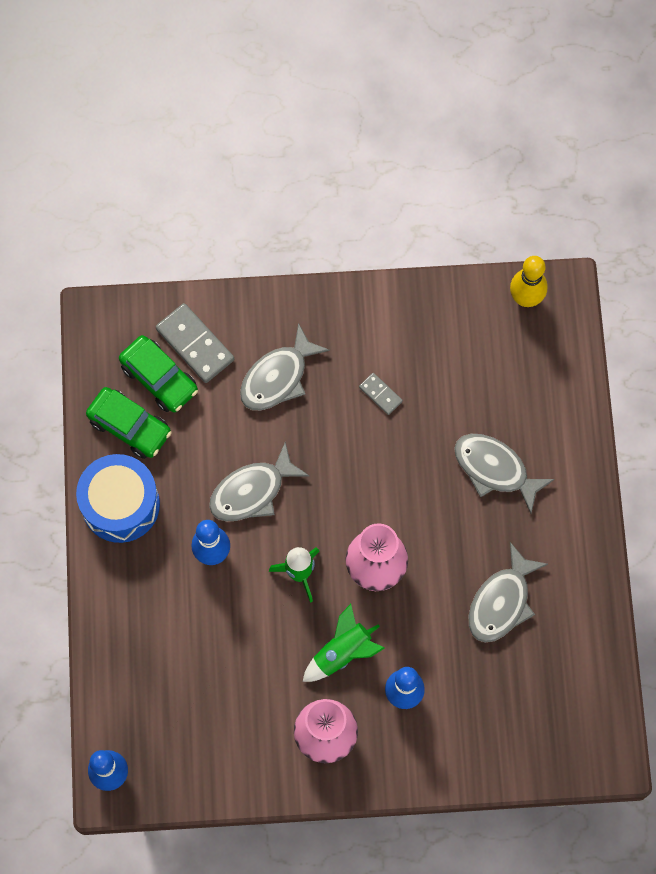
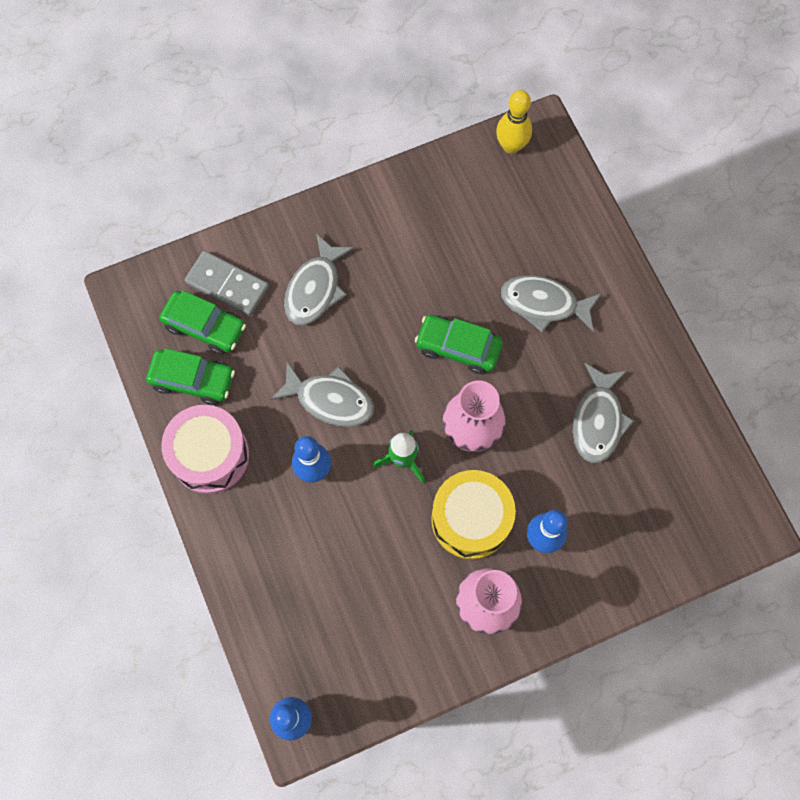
camera: 20 degrees left, 0 degrees up
blue drum [76,454,160,543] -> pink drum [161,405,249,494]
grey fish [209,442,309,521] -> grey fish turned 105 degrees counterclockwise [270,362,374,427]
green rocket [302,604,384,682] -> yellow drum [431,470,516,559]
grey domino [359,373,403,415] -> none
none -> green car [415,315,503,374]

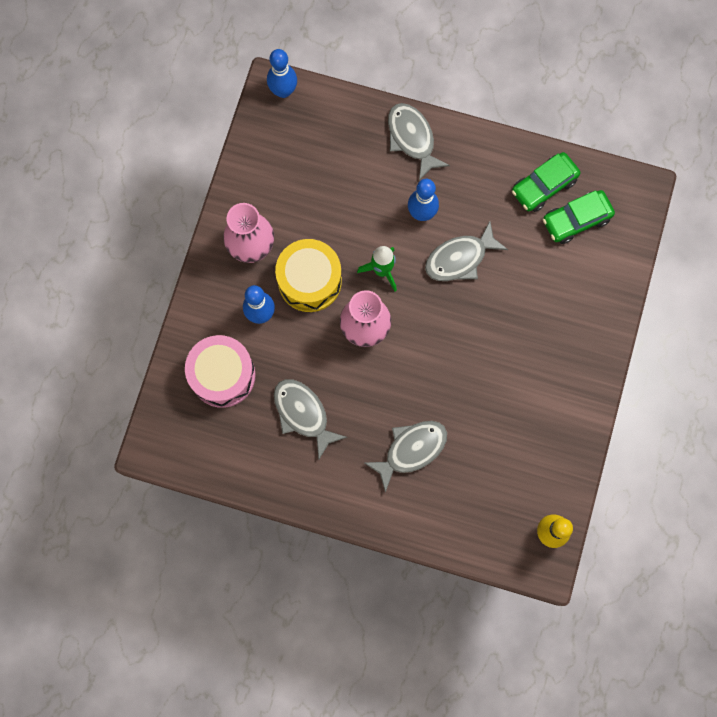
camera: 130 degrees right, 5 degrees up
pink drum [161,405,249,494] -> pink drum moved to [185,335,255,408]
grey domino [185,251,269,316] -> none
grey fish [284,233,354,325] -> grey fish moved to [388,103,450,181]
green car [415,315,503,374] -> none

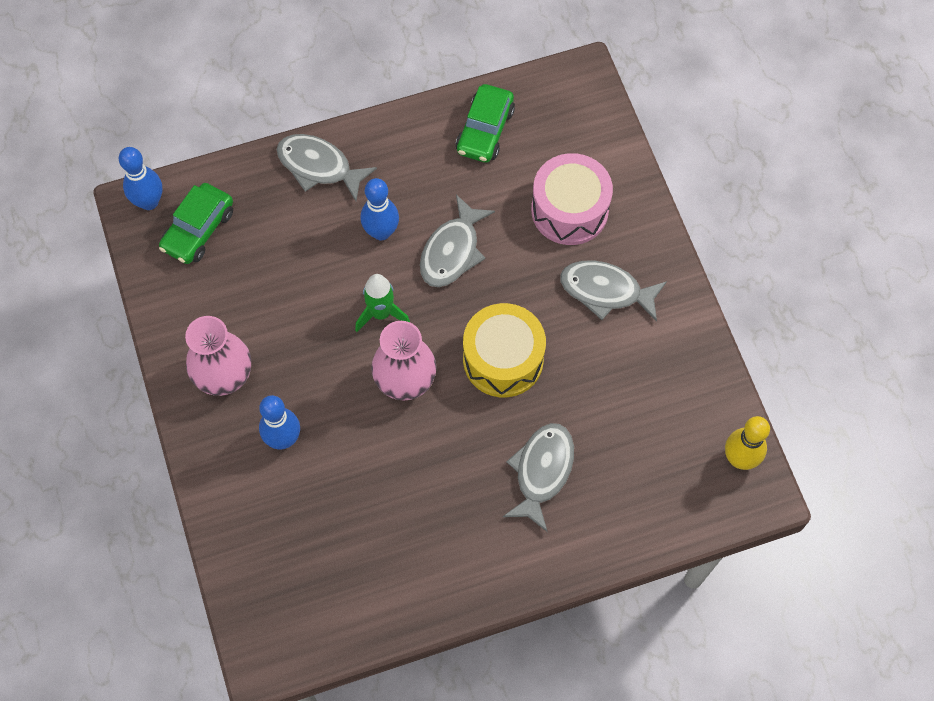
camera: 35 degrees left, 10 degrees down
pink drum [185,335,255,408] -> pink drum moved to [531,153,613,245]
grey fish [274,379,347,459] -> grey fish moved to [560,260,667,322]
yellow drum [275,239,342,312] -> yellow drum moved to [463,303,546,397]
green car [543,190,615,244] -> green car moved to [159,183,233,264]

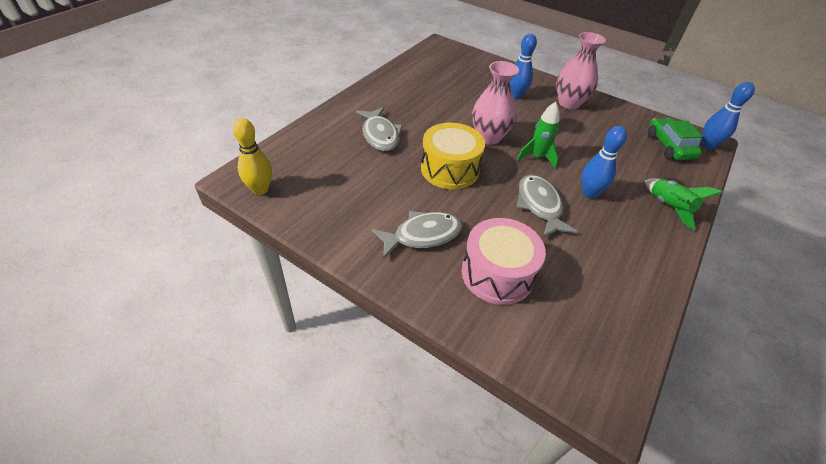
camera: 140 degrees right, 20 degrees down
grey fish [277,134,377,201] -> green rocket [645,178,723,231]
green car [456,84,515,163] -> none

